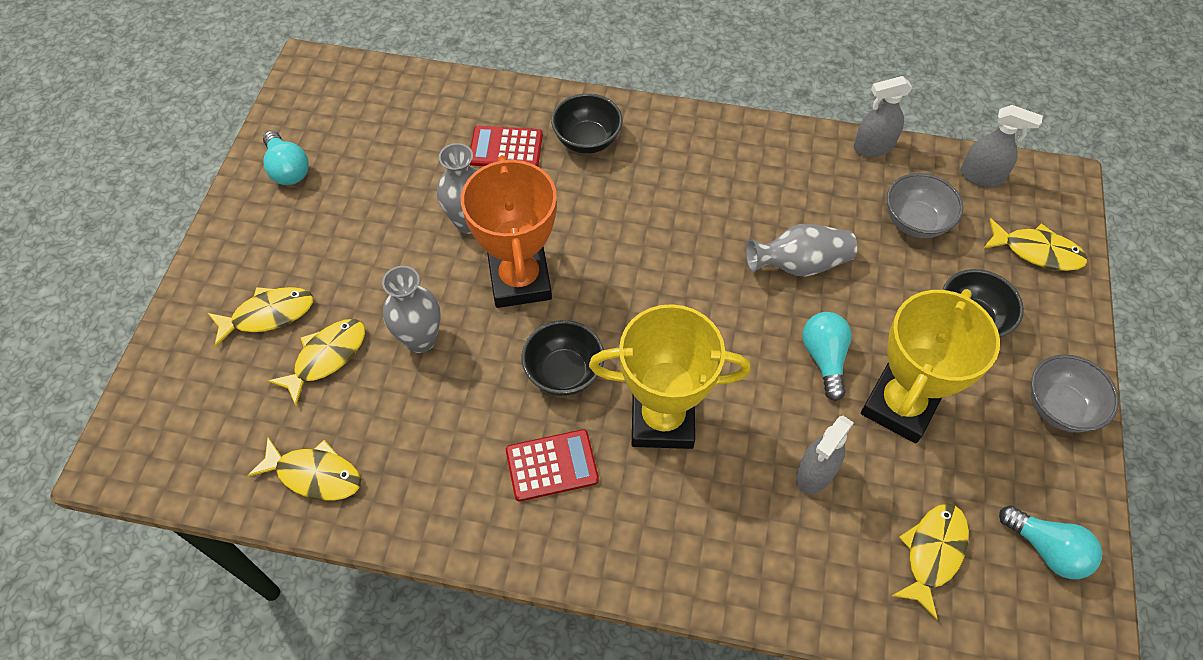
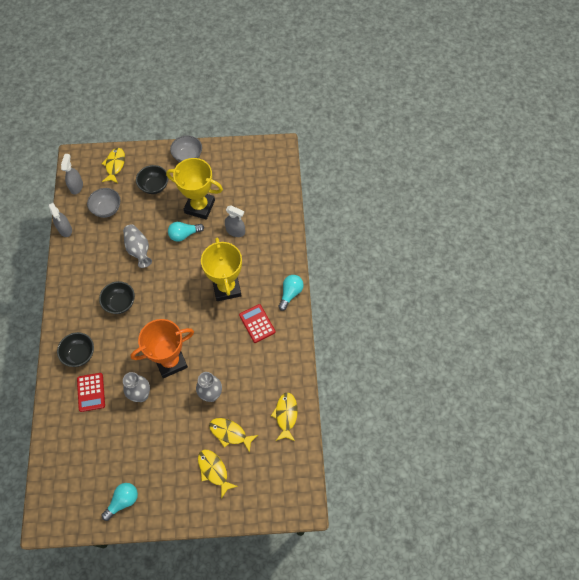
camera: 105 degrees left, 5 degrees up
black bowl [521,320,604,396] -> black bowl moved to [99,281,135,314]
yellow fish [892,503,969,620] -> none
turquoise light bulb [999,505,1102,579] -> turquoise light bulb moved to [278,275,304,311]

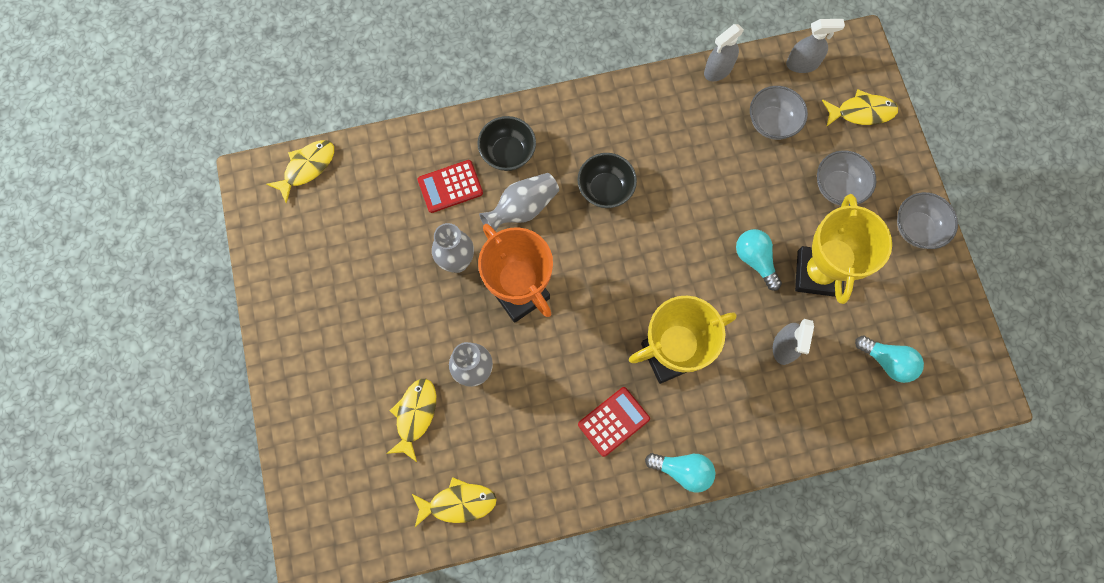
camera: 80 degrees right, 10 degrees up
turquoise light bulb [101,483,138,521] -> turquoise light bulb moved to [855,336,924,383]
grey vase [123,224,152,268] -> grey vase moved to [479,173,559,231]
black bowl [136,165,168,194] -> grey bowl [817,150,876,206]
yellow fish [198,449,238,499] -> yellow fish moved to [266,140,334,204]

